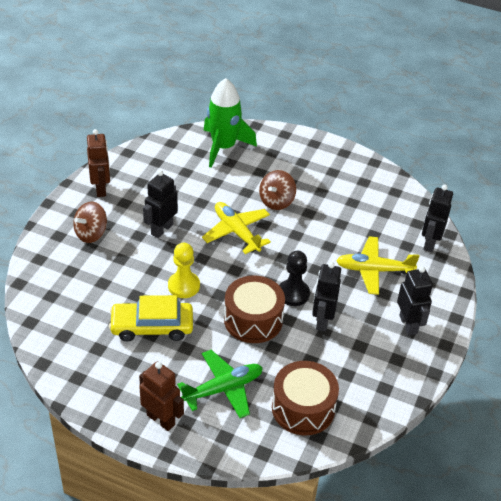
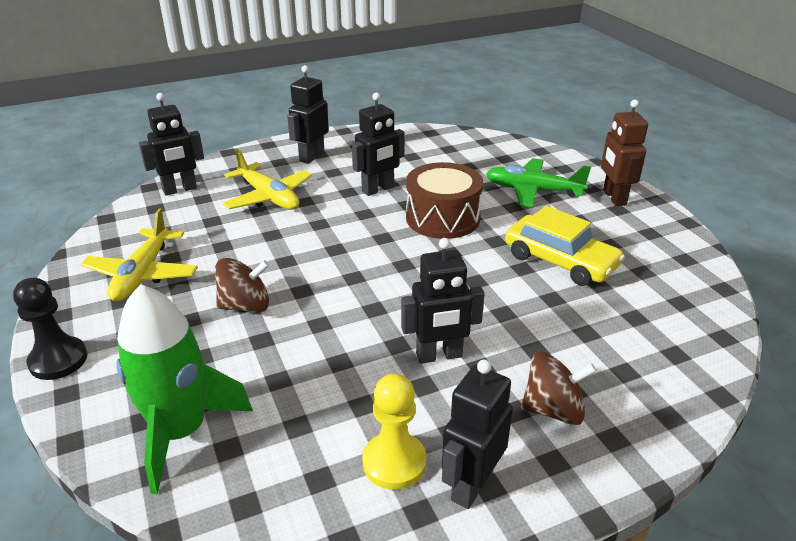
camera: 135 degrees left, 10 degrees down
brown robot [87,129,110,197] -> black robot [442,359,513,509]
yellow pawn [168,243,200,298] -> yellow pawn moved to [362,374,427,490]
yellow plane [202,202,271,254] -> yellow plane moved to [81,208,198,302]
brown drum [272,361,339,435] -> none
black pawn [279,251,310,306] -> black pawn moved to [13,278,87,380]

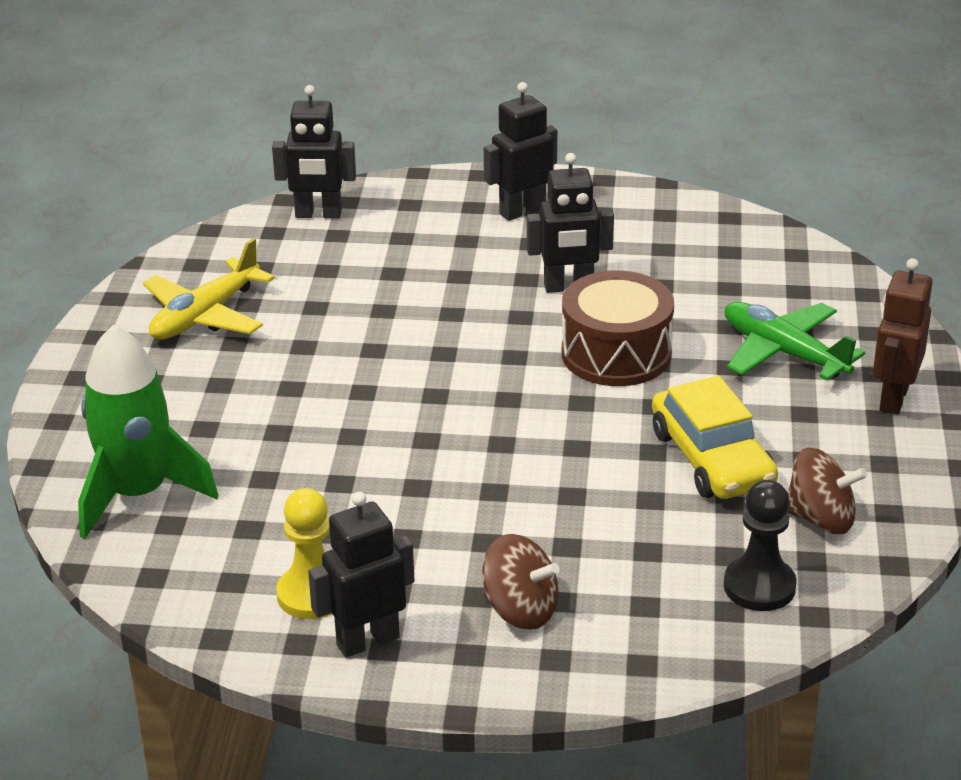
camera: 30 degrees right, 0 degrees up
black pawn [13,278,87,380] -> black pawn moved to [724,480,797,611]
brown spinning top [215,258,269,313] -> brown spinning top moved to [788,448,867,534]
yellow plane [222,149,312,210] -> none
black robot [401,238,485,364] -> none

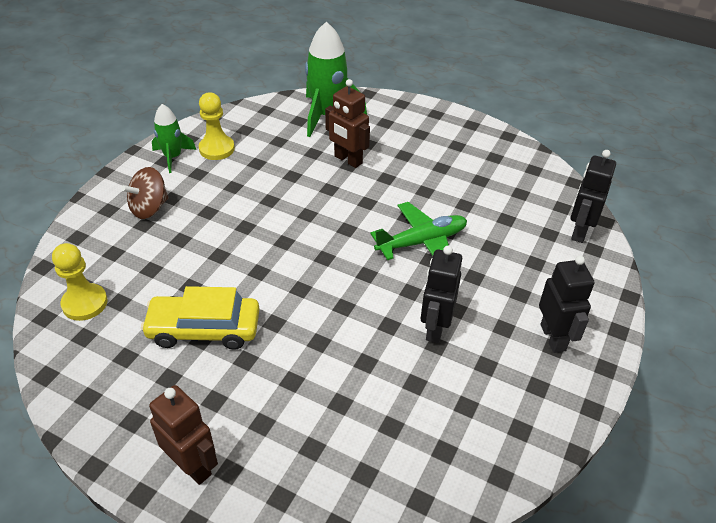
camera: 110 degrees right, 10 degrees up
yellow plane [143,238,275,339] -> none
black robot [308,492,415,658] -> green rocket [152,104,196,173]
brown drum [562,271,674,386] -> none
black pawn [724,480,797,611] -> yellow pawn [52,243,108,321]
green plane [725,302,865,381] -> green plane moved to [370,202,467,260]
brown spinning top [788,448,867,534] -> none
none -> brown robot [325,79,370,168]

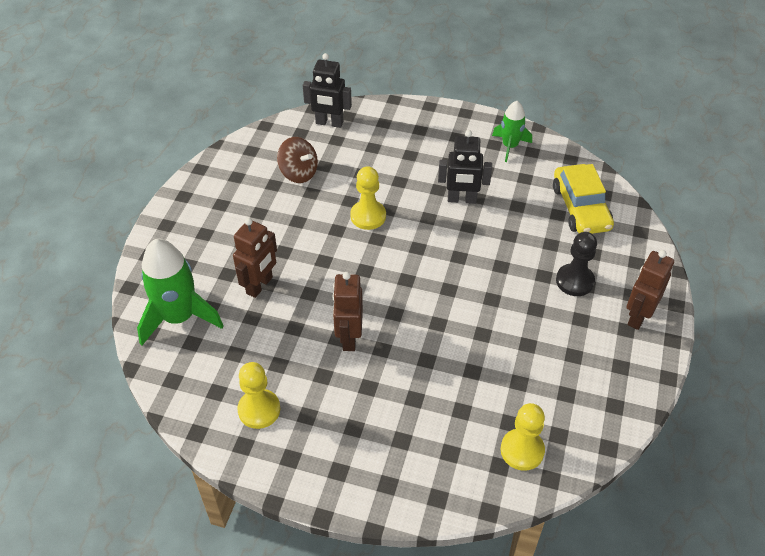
camera: 100 degrees left, 5 degrees up
brown spinning top [121,167,168,219] -> brown spinning top moved to [277,137,318,183]
yellow car [141,286,259,350] -> yellow car moved to [553,164,614,234]
green rocket [152,104,196,173] -> green rocket moved to [492,101,532,162]
green plane [370,202,467,260] -> yellow pawn [350,166,386,230]
black robot [539,256,594,353] -> none
none -> brown robot [332,272,363,351]
none -> black pawn [556,232,597,296]

